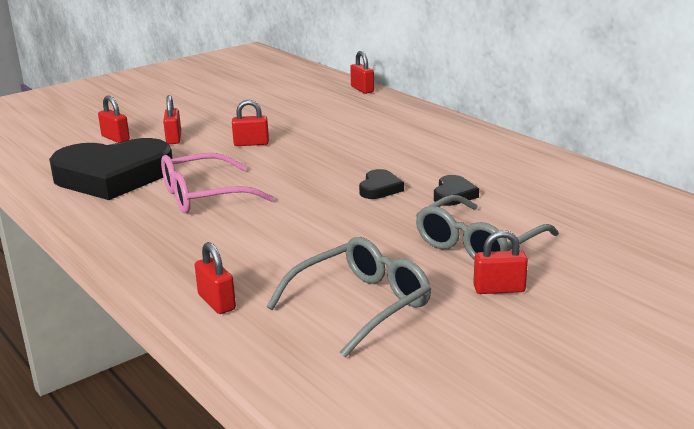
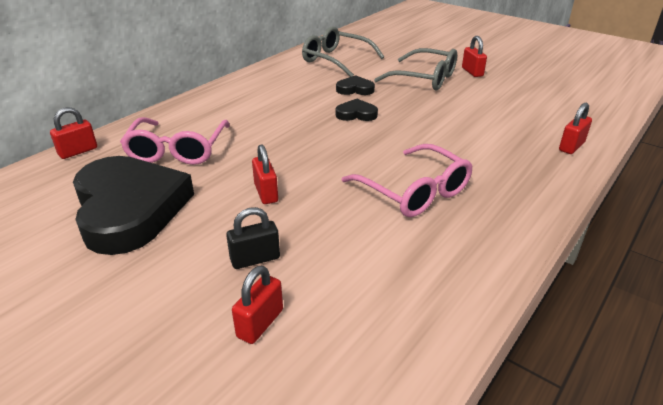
camera: 105 degrees left, 10 degrees up
black heart [49,138,173,200] -> black heart moved to [73,156,194,255]
red padlock [163,95,181,144] -> black padlock [226,207,280,269]
grey glasses [267,237,431,357] -> grey glasses moved to [302,26,384,77]
none -> pink glasses [120,117,230,165]

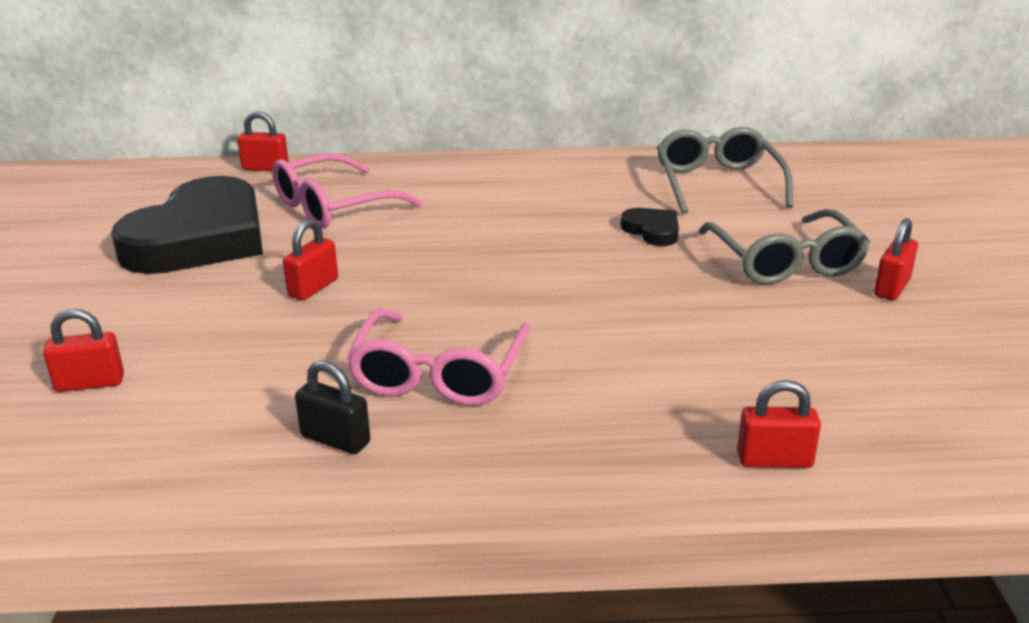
camera: 50 degrees right, 5 degrees down
black padlock [226,207,280,269] -> black padlock moved to [295,360,370,454]
black heart [336,99,378,121] -> none

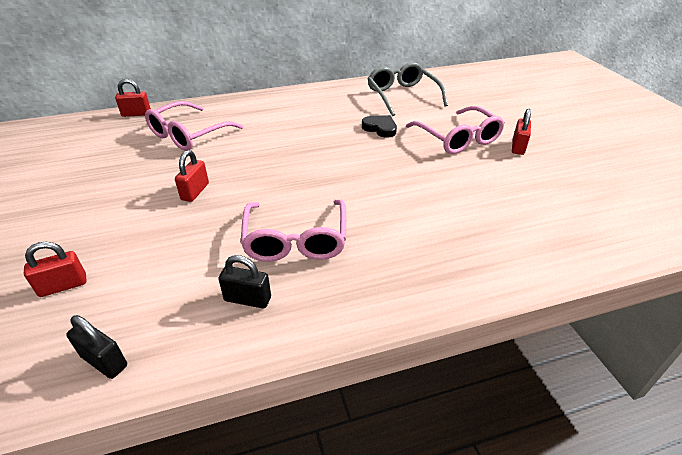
camera: 15 degrees left, 10 degrees up
black heart [111,176,263,274] -> none
grey glasses [698,209,870,284] -> pink glasses [406,106,505,154]
red padlock [737,380,821,468] -> none
none -> black padlock [66,315,127,379]

